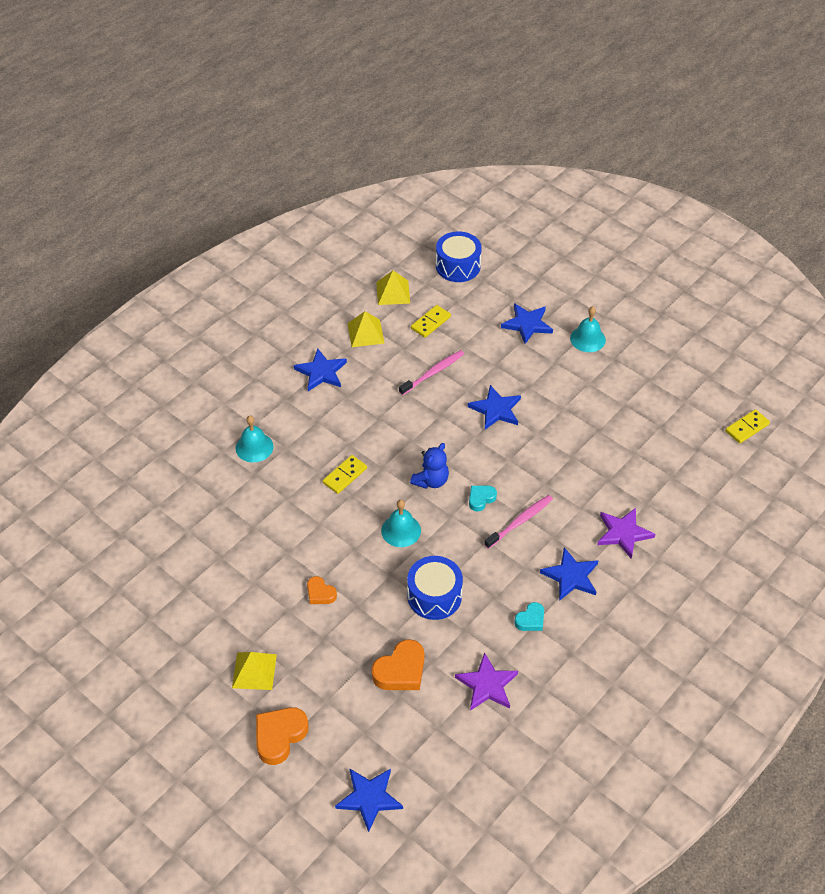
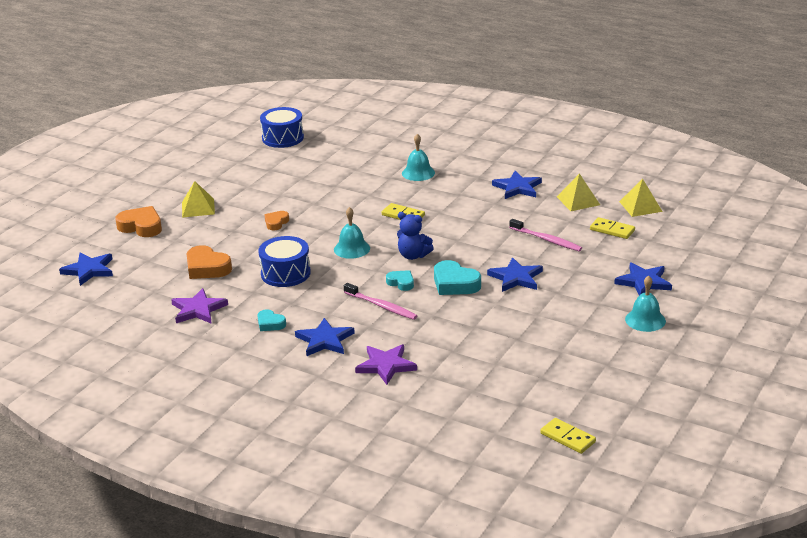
camera: 80 degrees right, 20 degrees down
blue drum [436,231,482,282] -> blue drum moved to [260,107,304,148]
none -> turquoise heart [434,260,481,295]

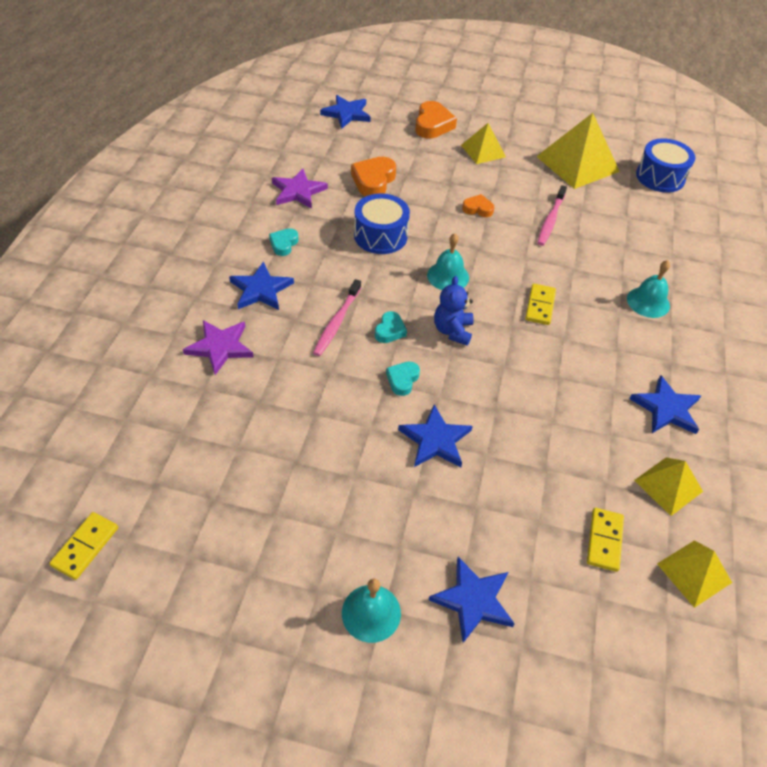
camera: 70 degrees right, 20 degrees up
turquoise heart [434,260,481,295] -> turquoise heart [386,361,420,396], size x0.59
pink toothbrush [509,219,582,251] -> pink toothbrush moved to [537,185,567,246]
none -> yellow pyramid [536,113,620,189]

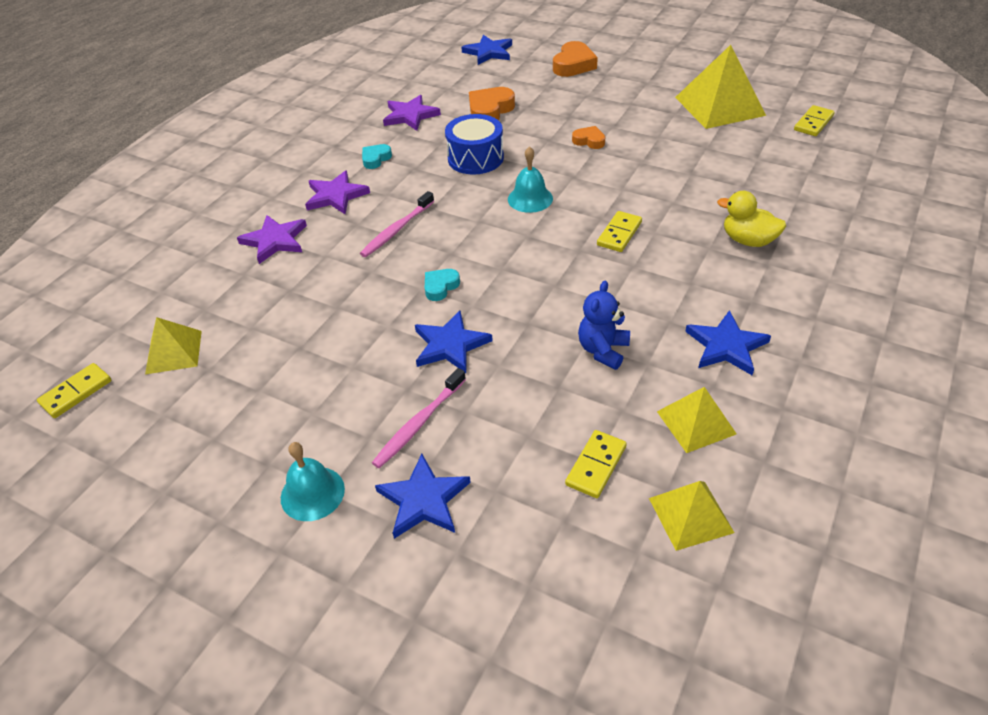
camera: 20 degrees right, 5 degrees down
blue star [229,261,294,310] -> purple star [305,171,370,214]
turquoise heart [375,311,407,343] -> none
blue teddy bear [434,276,474,345] -> blue teddy bear moved to [578,281,630,370]
yellow pyramid [461,123,506,164] -> yellow pyramid moved to [145,317,202,374]
pink toothbrush [537,185,567,246] -> pink toothbrush moved to [372,368,466,468]
turquoise bell [627,260,670,318] -> yellow duck [717,191,786,247]
blue drum [636,138,695,193] -> yellow domino [794,105,835,136]

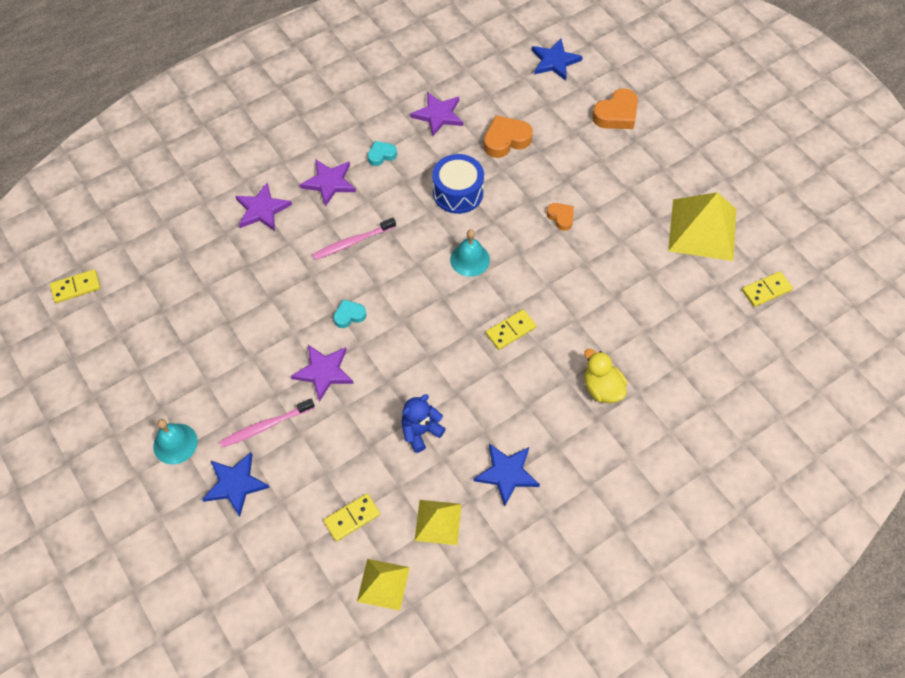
camera: 25 degrees right, 15 degrees up
yellow pyramid [145,317,202,374] -> none
blue star [415,310,493,373] -> purple star [291,345,354,402]

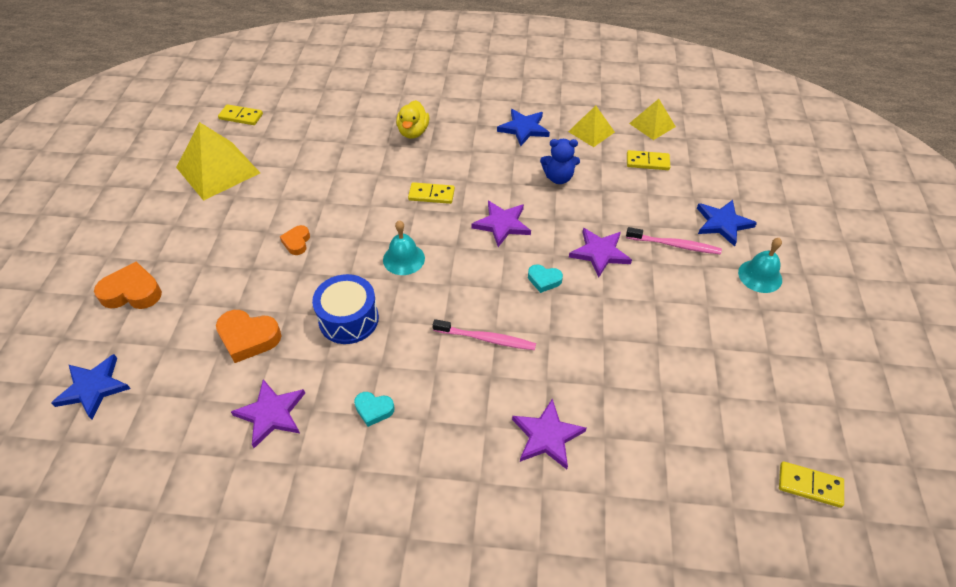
camera: 140 degrees left, 10 degrees down
purple star [300,159,356,207] -> purple star moved to [471,201,531,247]

